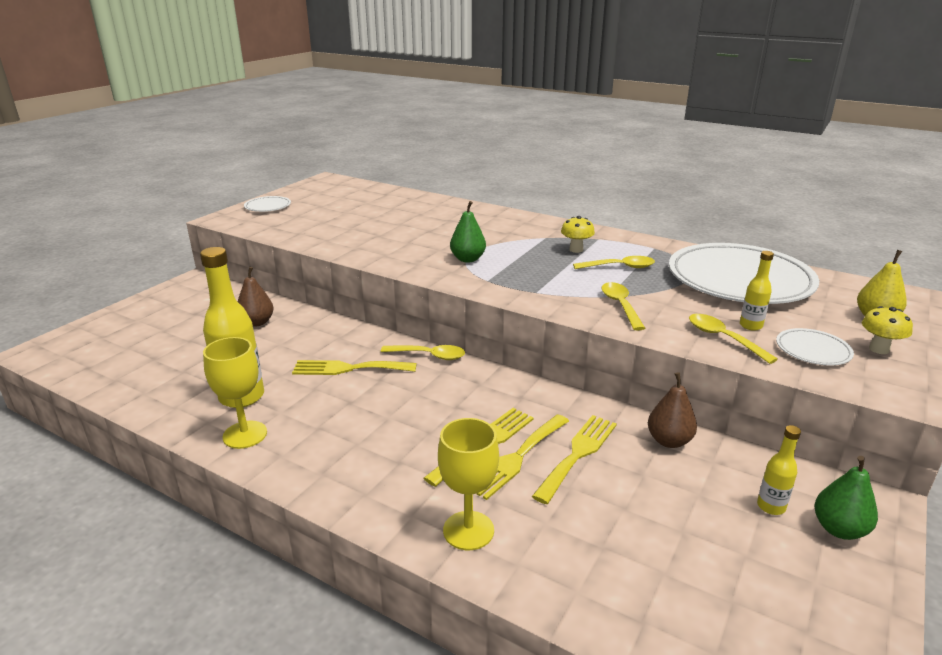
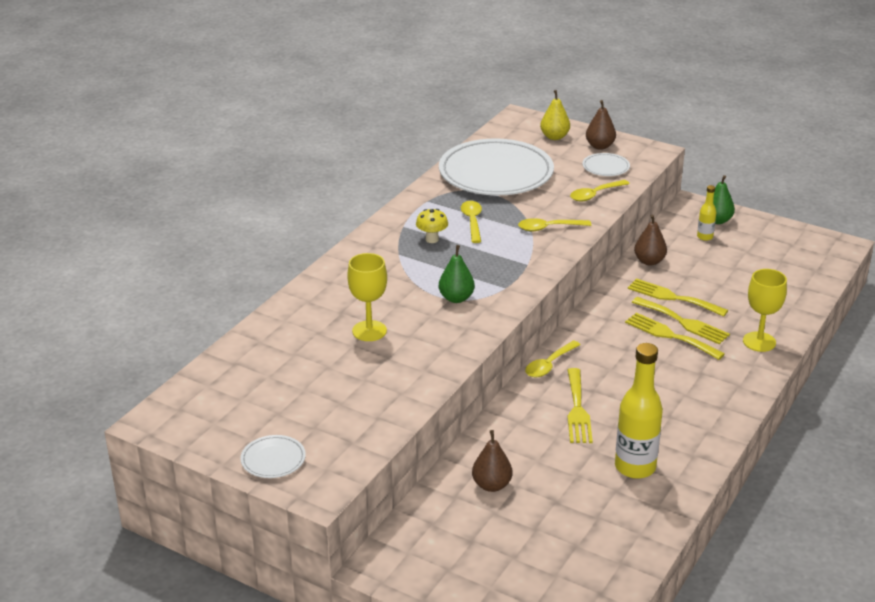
camera: 90 degrees left, 5 degrees up
yellow goblet [203,337,267,449] -> yellow goblet moved to [347,253,387,341]
yellow spoon [381,345,465,360] -> yellow spoon turned 150 degrees counterclockwise [525,340,581,378]
yellow bottle [740,251,774,331] -> none
yellow mushroom [862,306,913,354] -> brown pear [586,100,616,150]

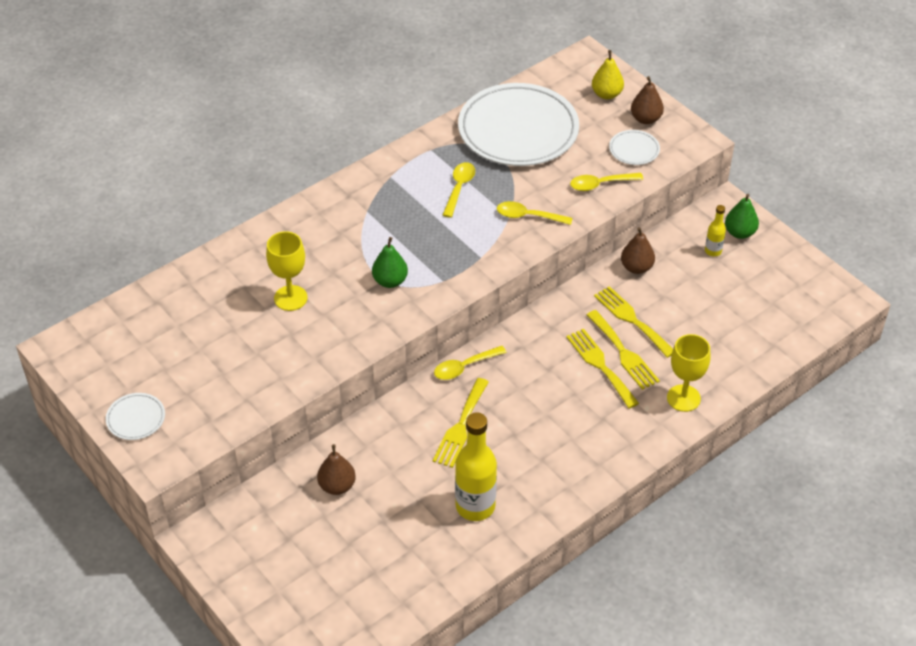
camera: 20 degrees right, 15 degrees up
yellow mushroom [416,209,448,243] -> none

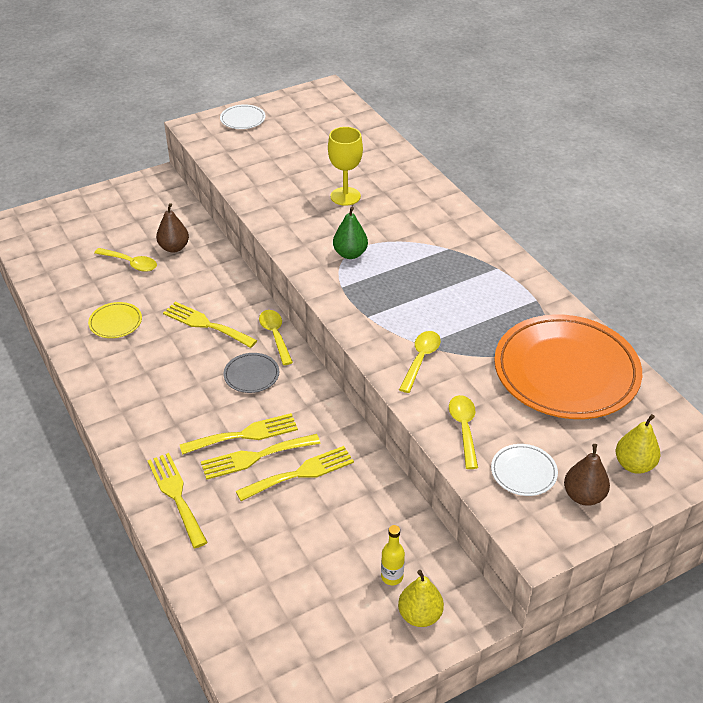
camera: 100 degrees right, 5 degrees down
yellow spoon [443,162,475,218] -> yellow spoon moved to [94,248,157,272]
yellow bottle [455,412,497,521] -> yellow plate [88,302,142,338]
white plate [458,83,579,166] -> orange plate [494,314,642,419]
brown pear [621,227,655,274] -> none
yellow goblet [667,334,710,412] -> yellow fork [147,453,208,548]
green pear [725,194,759,239] -> yellow pear [398,570,444,627]
none -> grey plate [224,353,279,393]

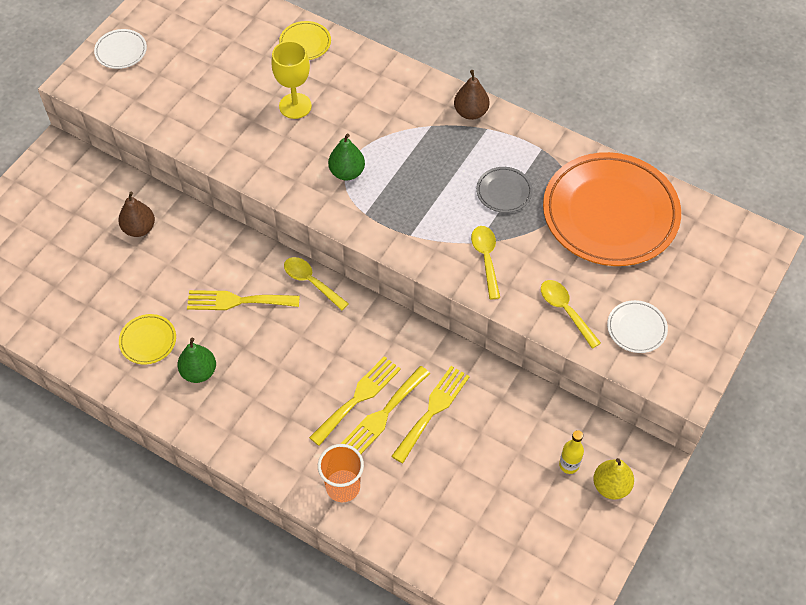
camera: 30 degrees left, 15 degrees up
yellow spoon [94,248,157,272] -> none
yellow fork [147,453,208,548] -> orange cup [318,444,364,502]
grey plate [224,353,279,393] -> grey plate moved to [476,167,533,213]
brown pear [564,444,610,506] -> brown pear moved to [454,70,490,120]
yellow pear [616,414,660,474] -> none
none -> green pear [177,338,216,383]
none -> yellow plate [279,21,331,60]

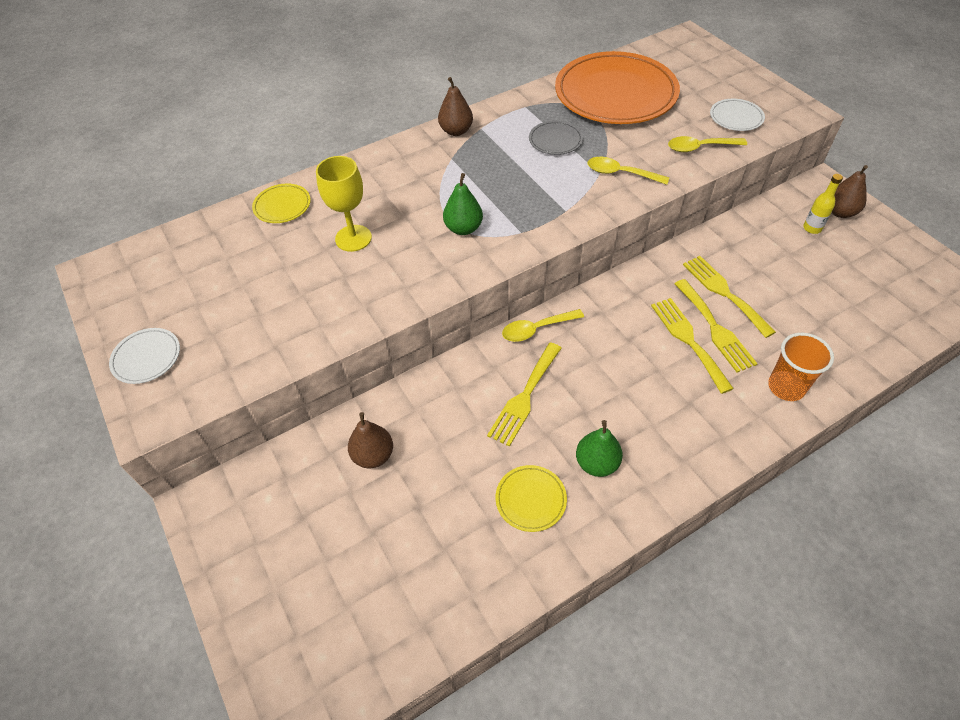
camera: 60 degrees left, 5 degrees down
yellow pear [593,458,634,499] -> brown pear [831,165,868,218]

